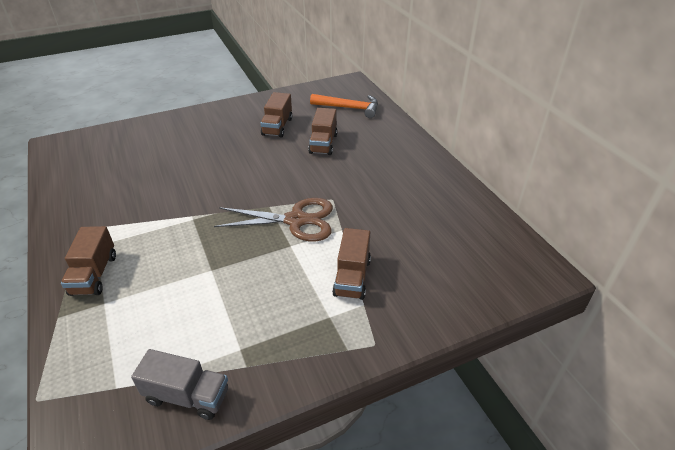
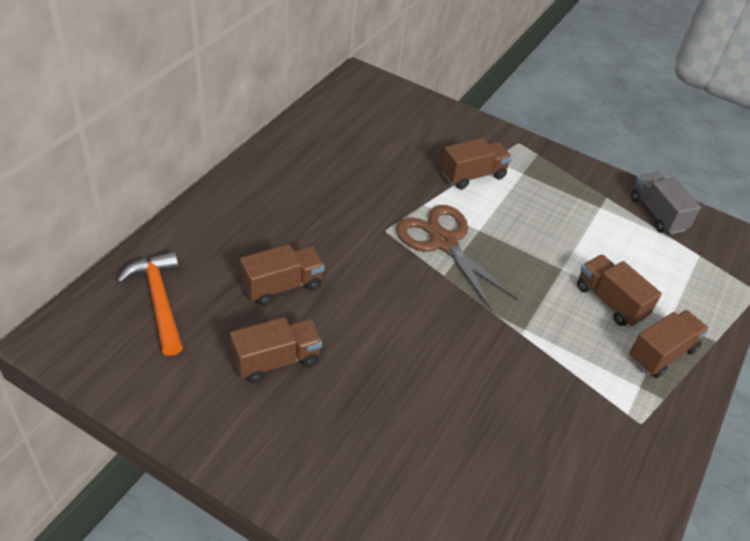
camera: 130 degrees left, 5 degrees up
none -> brown truck [577,255,662,327]

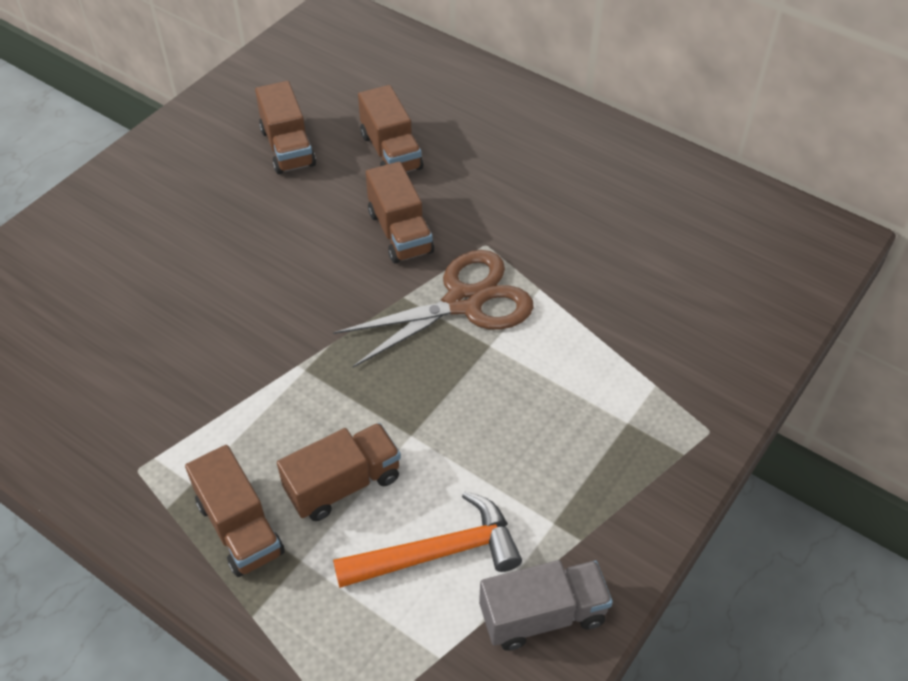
camera: 100 degrees right, 5 degrees up
orange hammer [117,251,183,356] -> orange hammer moved to [333,491,522,588]
brown truck [441,138,512,189] -> brown truck moved to [366,162,434,264]

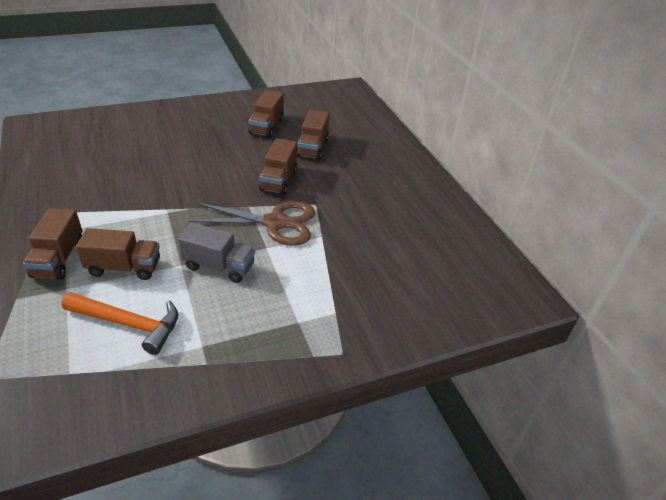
camera: 30 degrees right, 10 degrees down
grey truck [479,560,613,651] -> grey truck moved to [178,223,255,283]

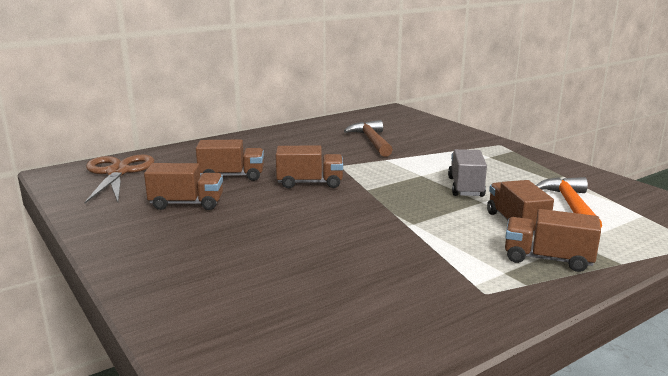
camera: 100 degrees left, 20 degrees down
brown truck [23,208,82,280] -> brown truck turned 150 degrees counterclockwise [505,209,601,272]
brown scissors [189,201,315,246] -> brown scissors moved to [84,154,154,203]
none -> brown hammer [344,120,393,157]

